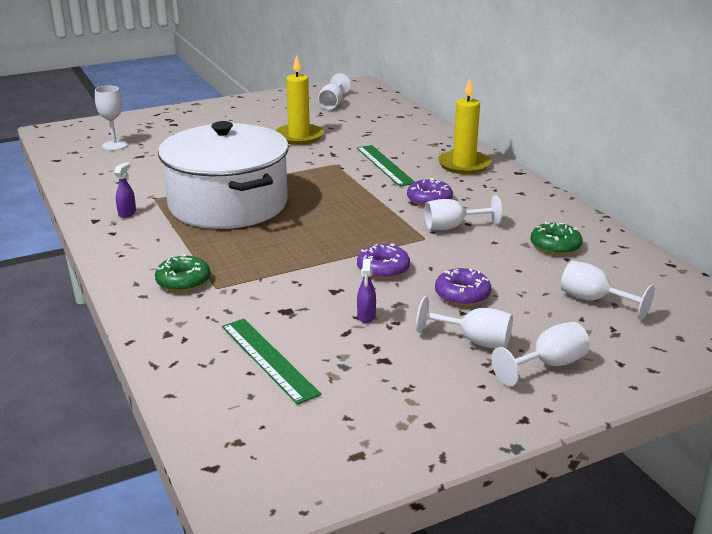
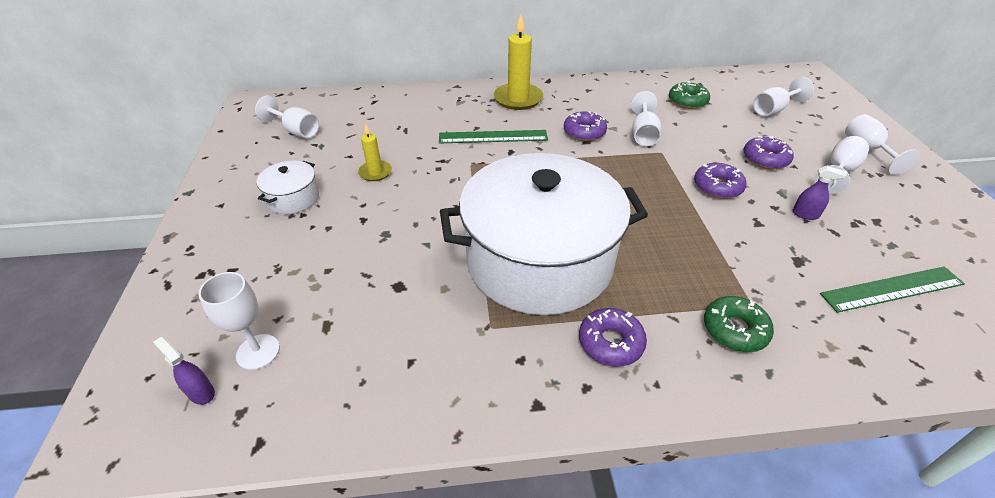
camera: 70 degrees left, 15 degrees up
purple spray bottle [114,162,136,218] -> purple spray bottle moved to [153,337,215,405]
yellow candle [275,55,324,145] -> yellow candle [358,124,392,181], size x0.56
none -> white pot [257,161,319,214]
none -> purple donut [579,308,647,367]

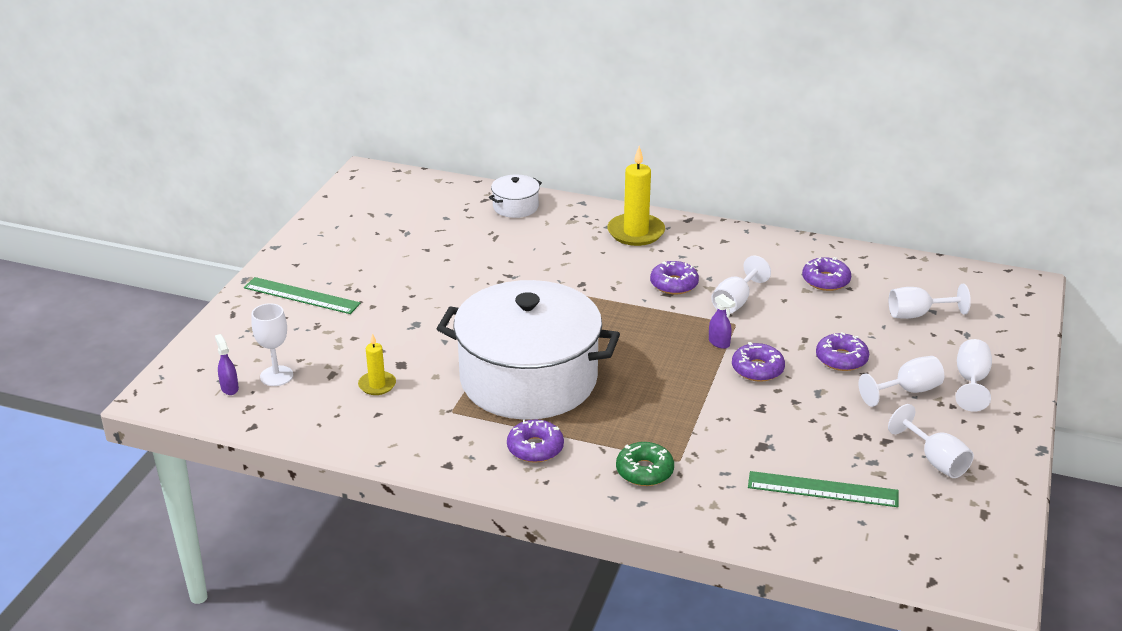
camera: 25 degrees right, 10 degrees down
white goblet [255,96,319,138] -> white goblet moved to [888,404,974,478]
white pot [257,161,319,214] -> white pot moved to [489,175,542,218]
yellow candle [358,124,392,181] -> yellow candle moved to [358,333,396,395]
green ruler [439,130,548,143] -> green ruler moved to [244,277,361,314]
green donut [669,81,710,109] -> purple donut [802,257,851,291]
purple spray bottle [792,166,847,220] -> purple spray bottle moved to [709,294,736,349]

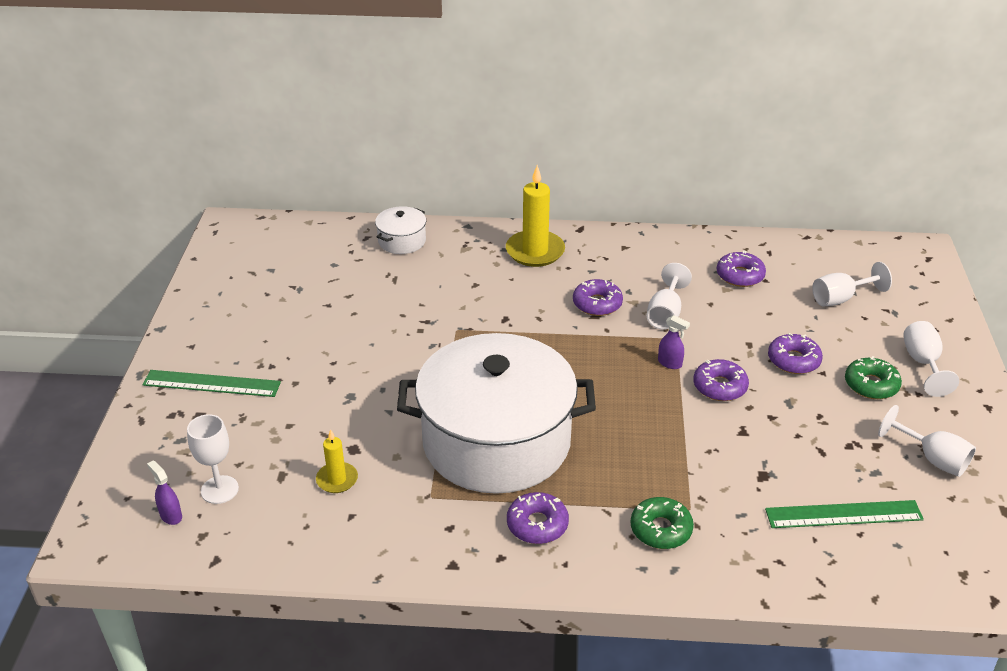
camera: 15 degrees left, 5 degrees up
white goblet [859,356,944,407] -> green donut [845,356,902,399]

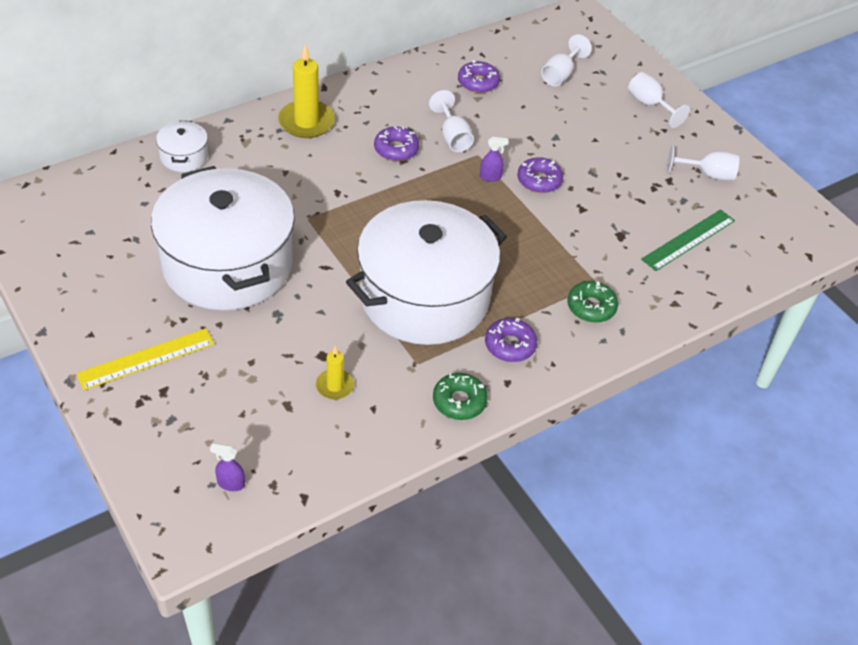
camera: 40 degrees left, 10 degrees up
green ruler [142,370,281,397] -> yellow ruler [76,328,214,390]
white goblet [187,414,239,504] -> none
purple donut [768,333,823,374] -> none
green donut [845,356,902,399] -> green donut moved to [433,373,488,420]
none -> white pot [151,166,295,310]

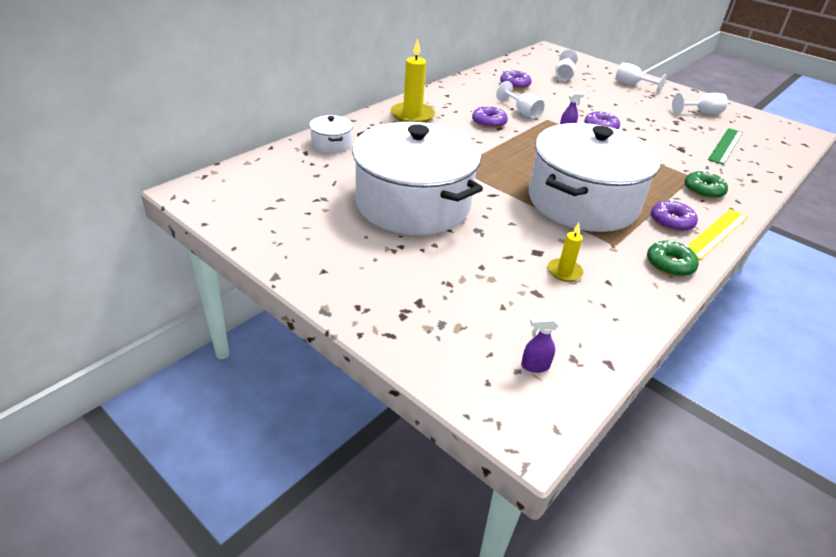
camera: 15 degrees left, 10 degrees down
yellow ruler [76,328,214,390] -> yellow ruler moved to [688,209,748,260]

